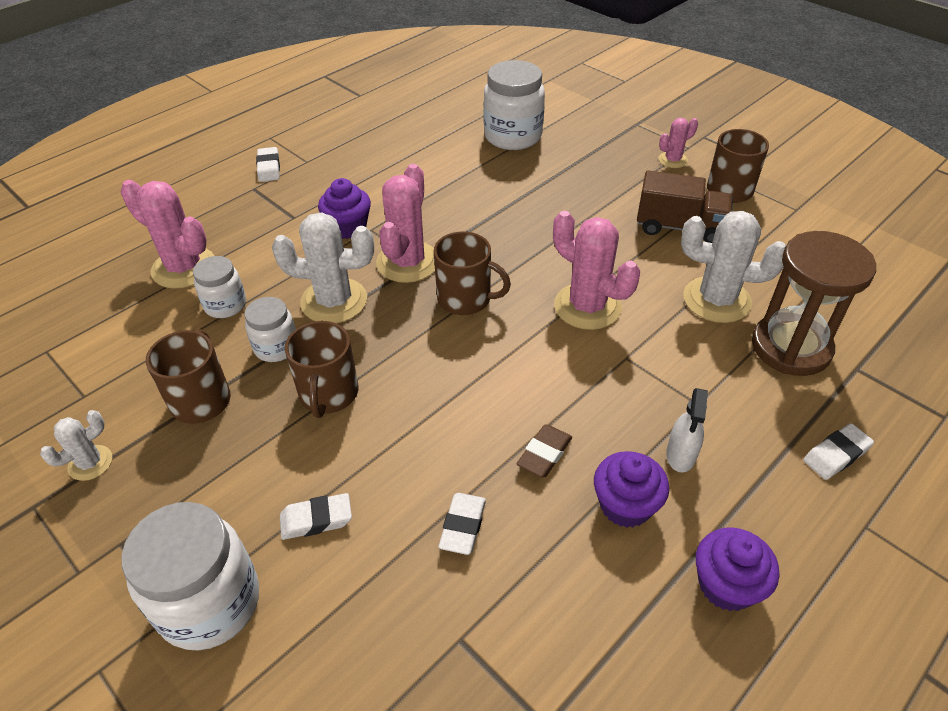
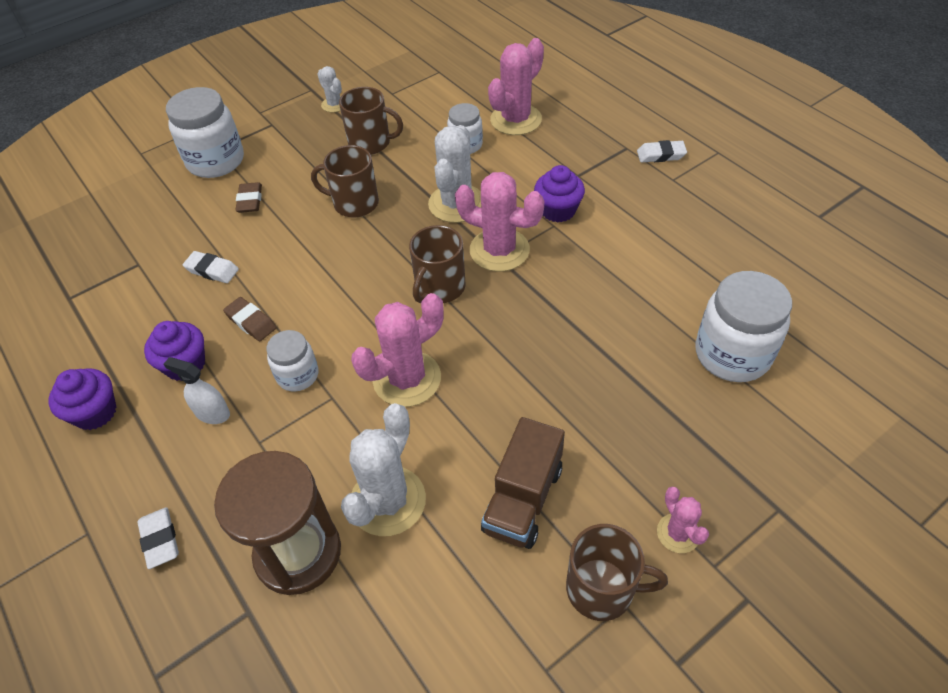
camera: 100 degrees right, 5 degrees up
white jar [244,297,295,362] -> white jar moved to [266,330,318,392]
white eraser [280,493,352,540] -> brown eraser [235,182,262,213]

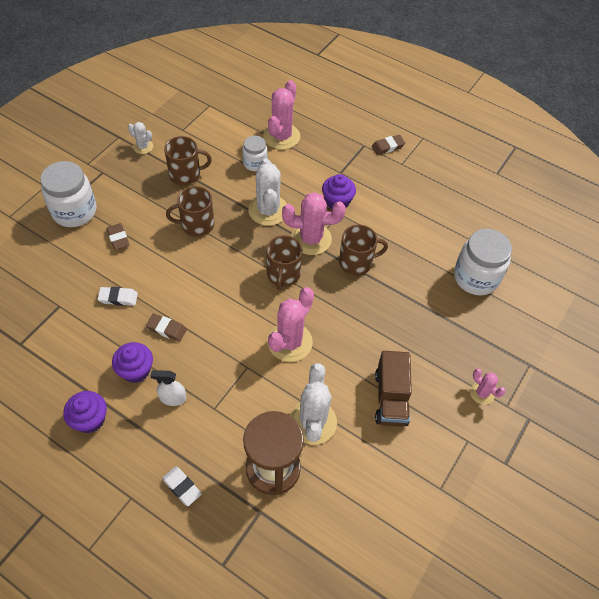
camera: 25 degrees left, 5 degrees up
white jar [266,330,318,392] -> none
brown mug [566,524,668,621] -> brown mug moved to [339,225,388,275]
white eraser [637,140,687,162] -> brown eraser [372,135,405,155]

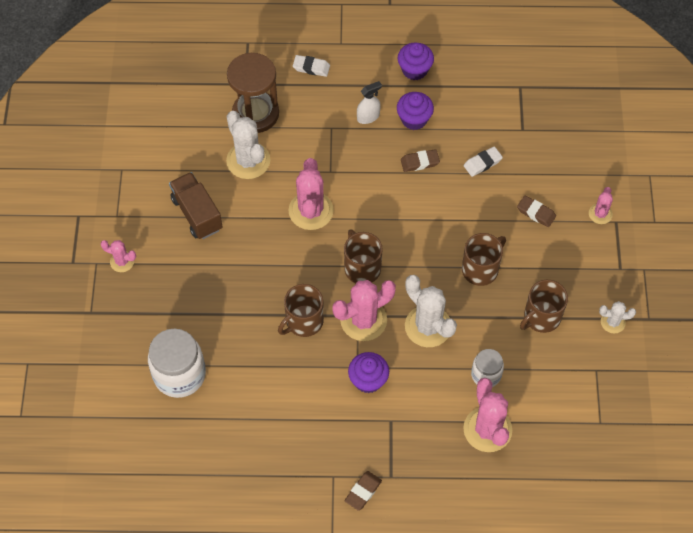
camera: 150 degrees right, 5 degrees up
white jar [40,161,96,227] -> pink cactus [589,187,613,224]

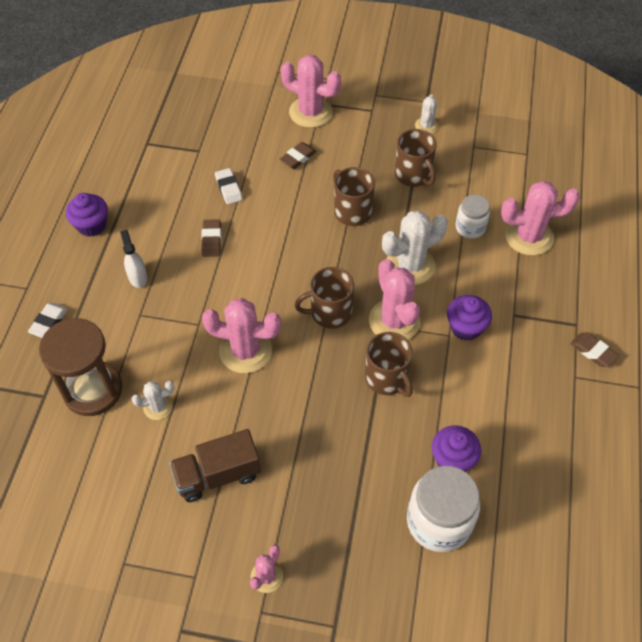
camera: 80 degrees left, 5 degrees down
white cactus [226,111,270,179] -> white cactus [131,381,175,420], size x0.53
purple cupcake [397,92,434,130] -> purple cupcake moved to [432,425,481,472]
pink cactus [589,187,613,224] -> pink cactus [281,55,341,128], size x1.88

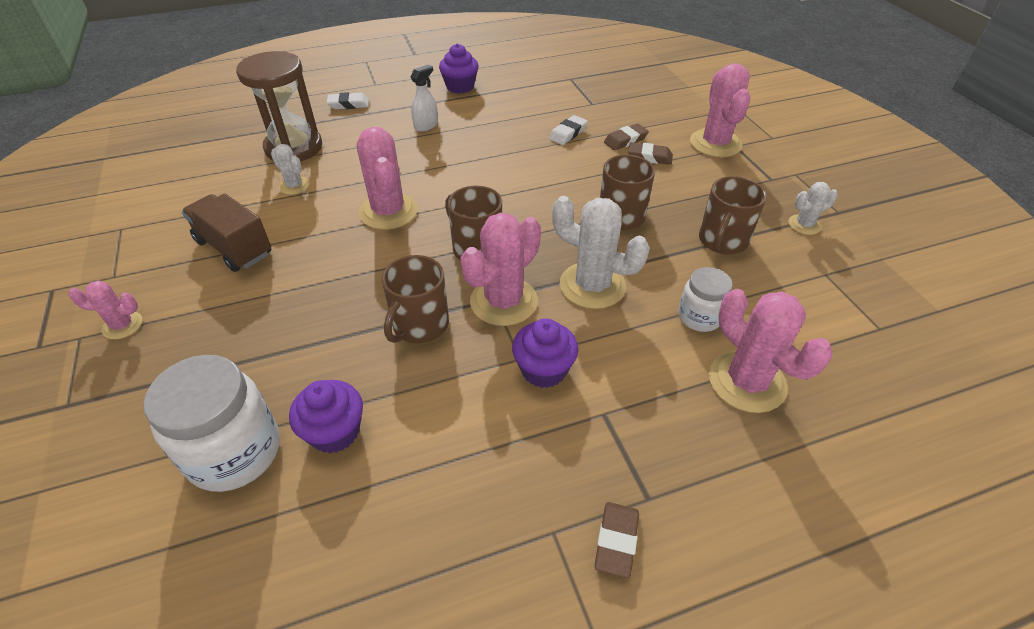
camera: 60 degrees right, 10 degrees down
brown eraser [201,219,222,257] -> brown eraser moved to [604,123,649,150]

